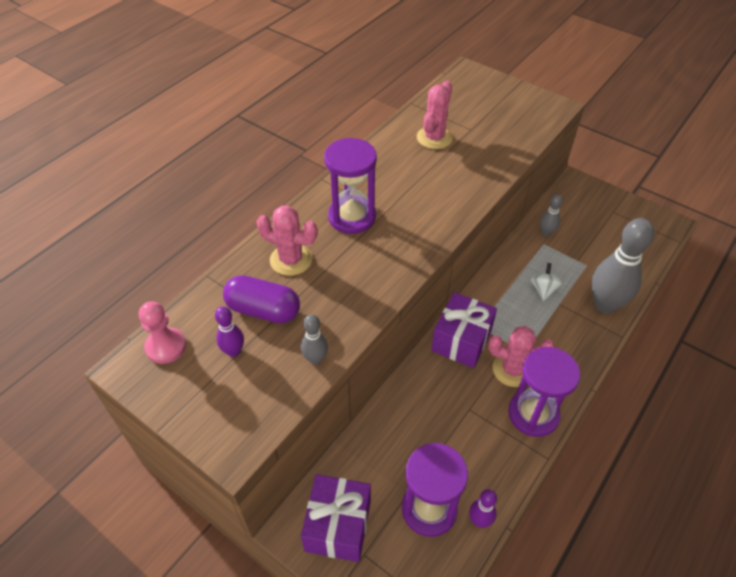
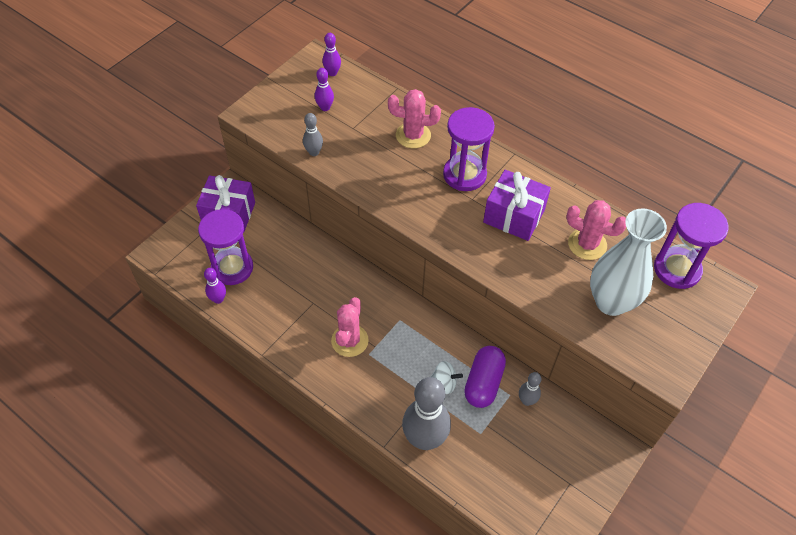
camera: 90 degrees right, 5 degrees up
pink pawn [139,301,186,364] -> purple bowling pin [322,33,341,76]
purple capsule [223,275,300,323] -> purple capsule moved to [464,346,506,408]
pink cactus [256,205,317,276] -> pink cactus turned 75 degrees clockwise [388,89,441,148]
purple gift [431,292,497,368] -> purple gift moved to [483,169,551,241]
purple hourglass [508,347,580,437] -> purple hourglass moved to [654,203,729,289]
none -> white vase [590,208,667,316]

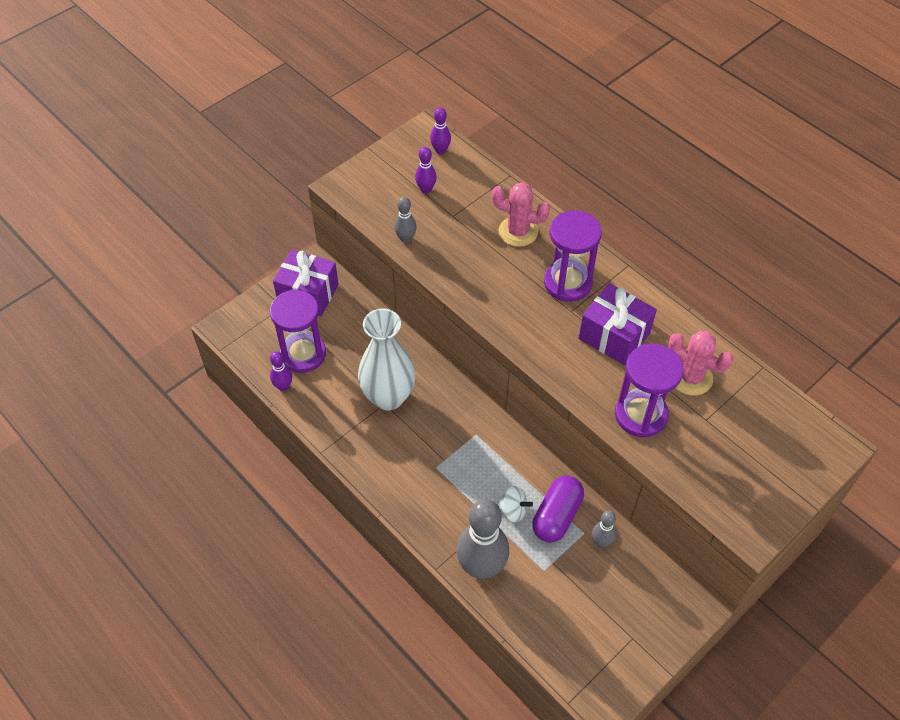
camera: 10 degrees right, 0 degrees up
pink cactus [331,297,369,357] -> none
white vase [590,208,667,316] -> white vase moved to [358,308,415,410]
purple hourglass [654,203,729,289] -> purple hourglass moved to [615,343,683,437]

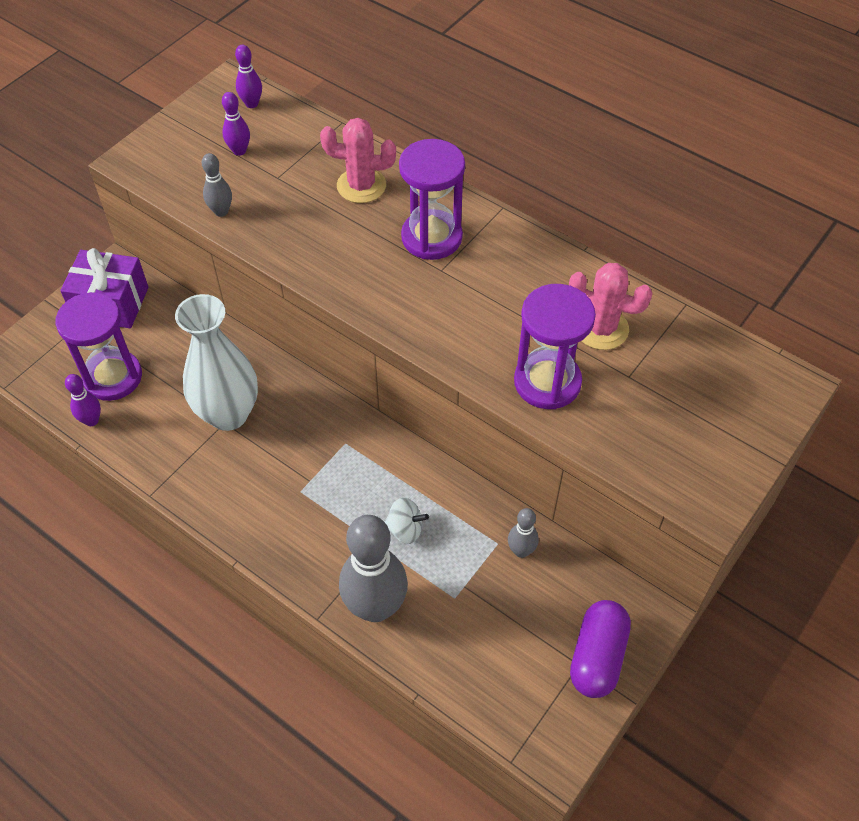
camera: 10 degrees left, 0 degrees up
purple capsule [532,475,584,543] -> purple capsule moved to [570,600,631,698]
purple gift [579,283,657,365] -> none

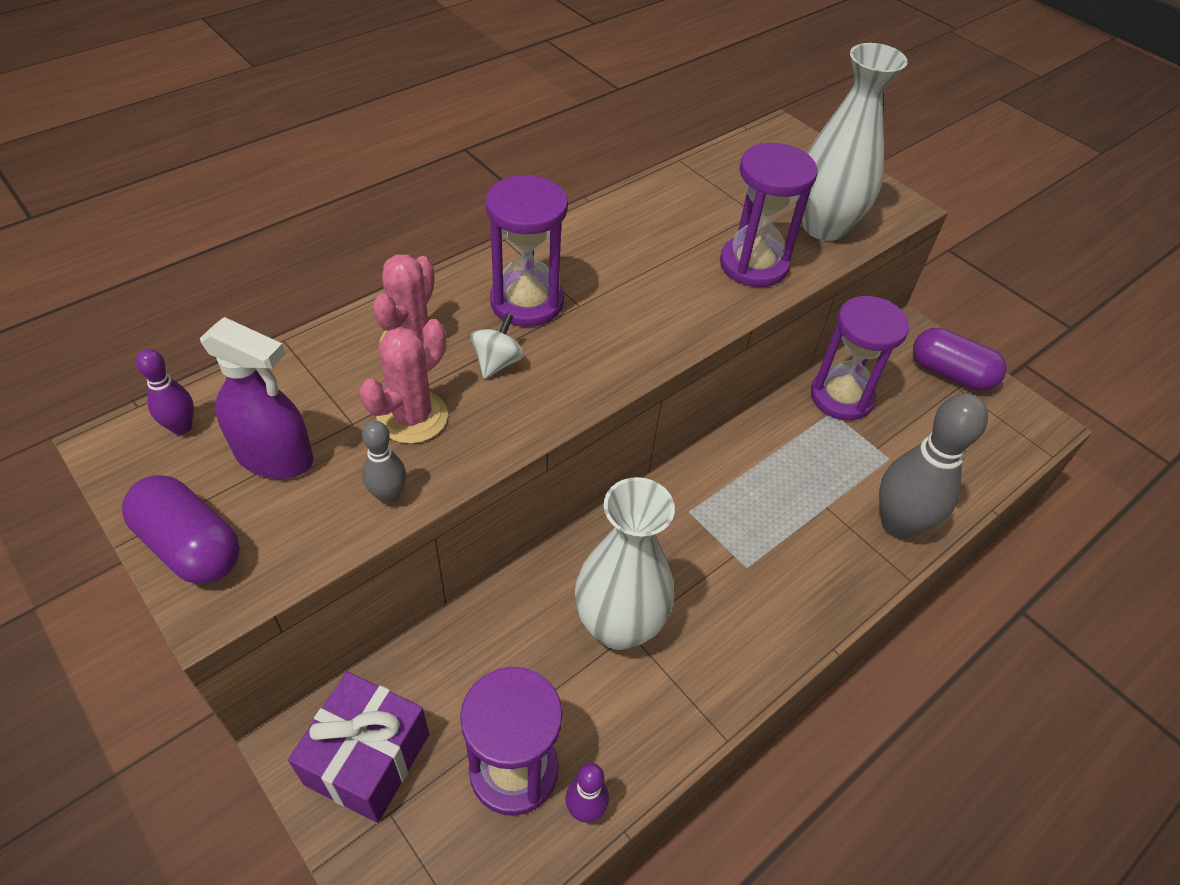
camera: 80 degrees left, 5 degrees down
purple bowling pin [222,92,250,156] -> purple spray bottle [200,317,313,479]
white spinning top [385,497,429,544] -> white spinning top moved to [471,313,524,379]
grey bowling pin [508,508,538,558] -> purple hourglass [811,296,909,421]
pink cactus [569,263,653,350] -> pink cactus moved to [359,319,448,444]
none -> purple capsule [122,475,240,584]
none -> white vase [802,43,907,241]

